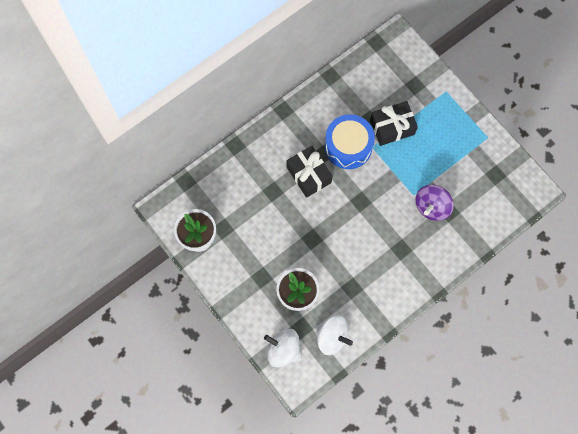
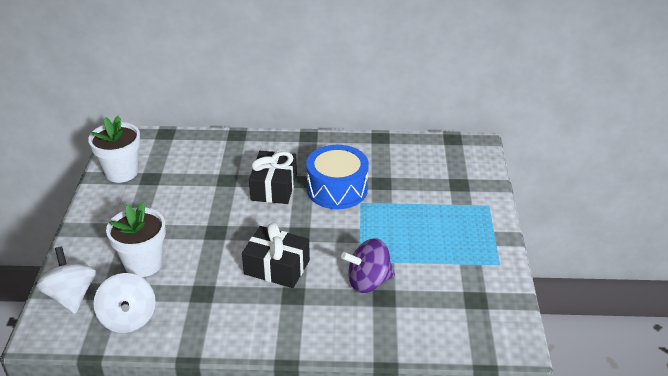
camera: 40 degrees right, 35 degrees down
black gift [370,101,418,146] -> black gift moved to [242,223,310,288]

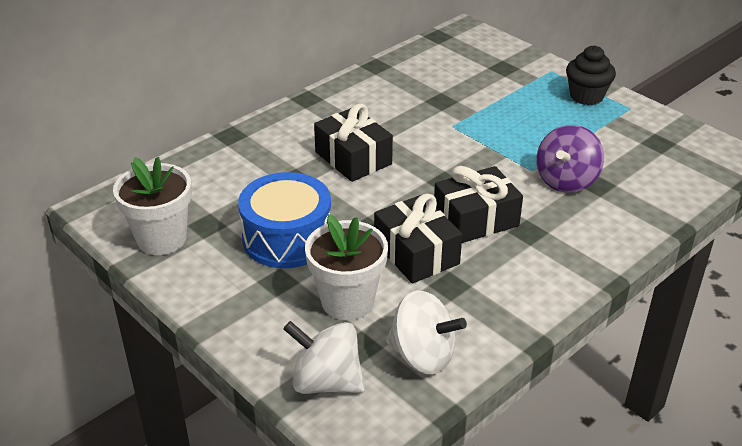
camera: 45 degrees left, 0 degrees up
blue drum [306,145,369,209] -> blue drum moved to [238,172,331,268]
none -> black gift [374,194,462,284]
none -> black cupcake [566,45,616,105]

